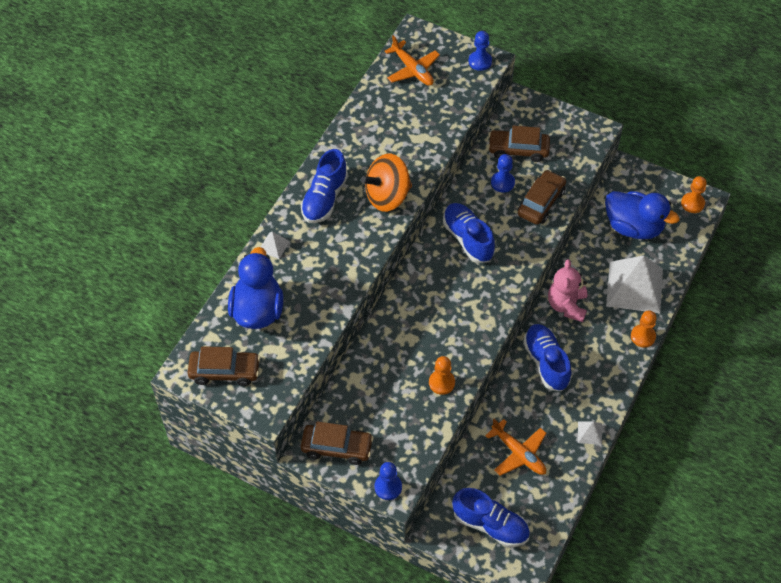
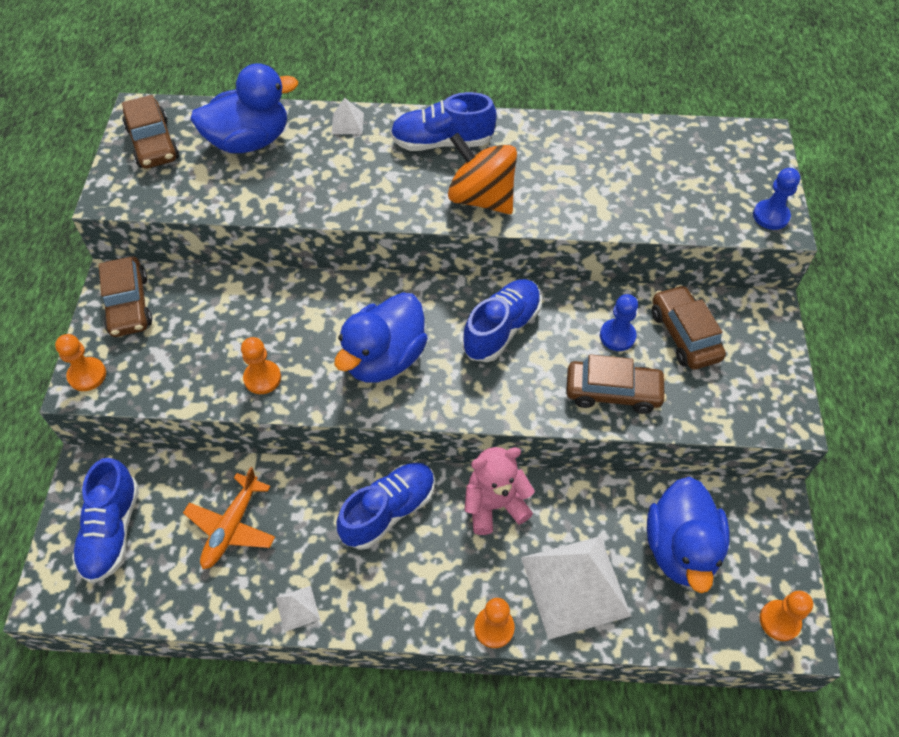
camera: 65 degrees right, 0 degrees up
blue pawn [375,462,402,500] -> orange pawn [55,334,106,391]
orange plane [385,35,440,86] -> none
none -> blue duck [335,292,428,383]

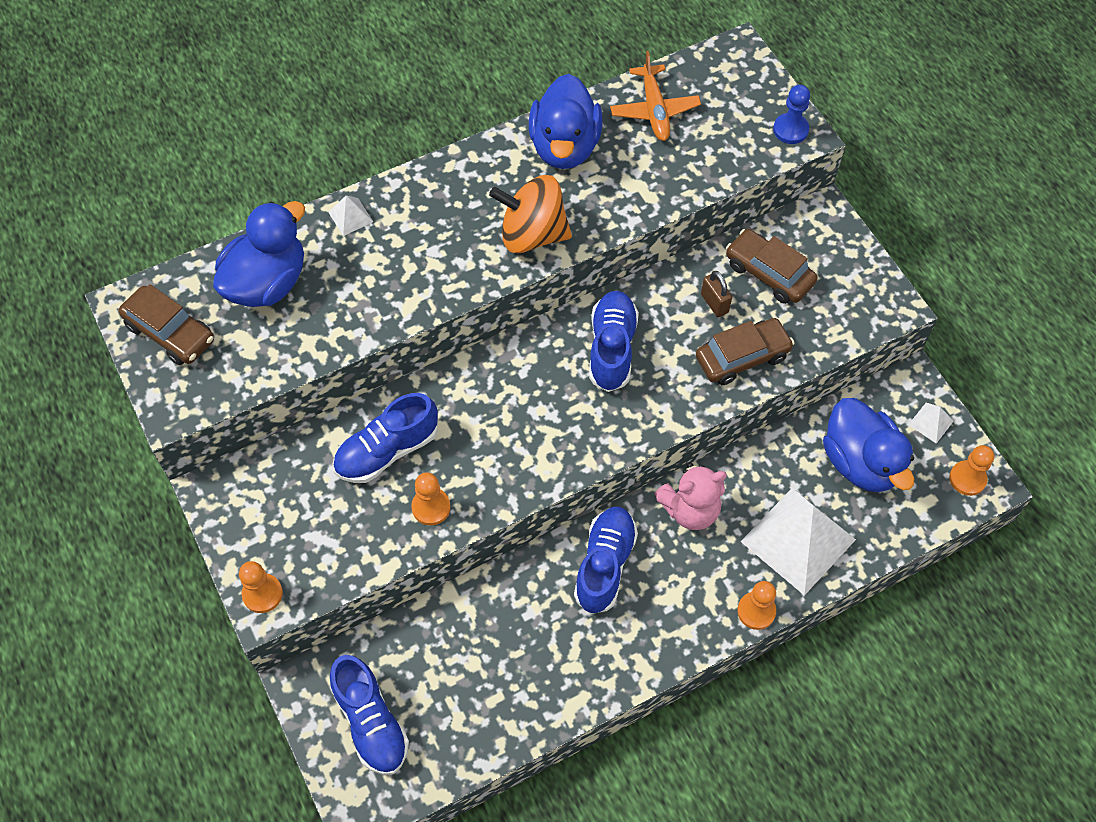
camera: 30 degrees left, 5 degrees up
brown car [99,256,152,337] -> none
orange plane [183,467,275,569] -> orange plane moved to [610,51,701,141]
white pyramid [276,586,320,632] -> white pyramid moved to [908,403,954,444]
blue duck [335,292,428,383] -> blue duck moved to [529,74,603,169]
blue shoe [390,92,497,151] -> blue shoe moved to [333,393,438,483]
pink teddy bear [464,447,535,535] -> pink teddy bear turned 150 degrees counterclockwise [654,463,727,530]
blue pawn [600,294,638,351] -> brown padlock [701,271,732,317]

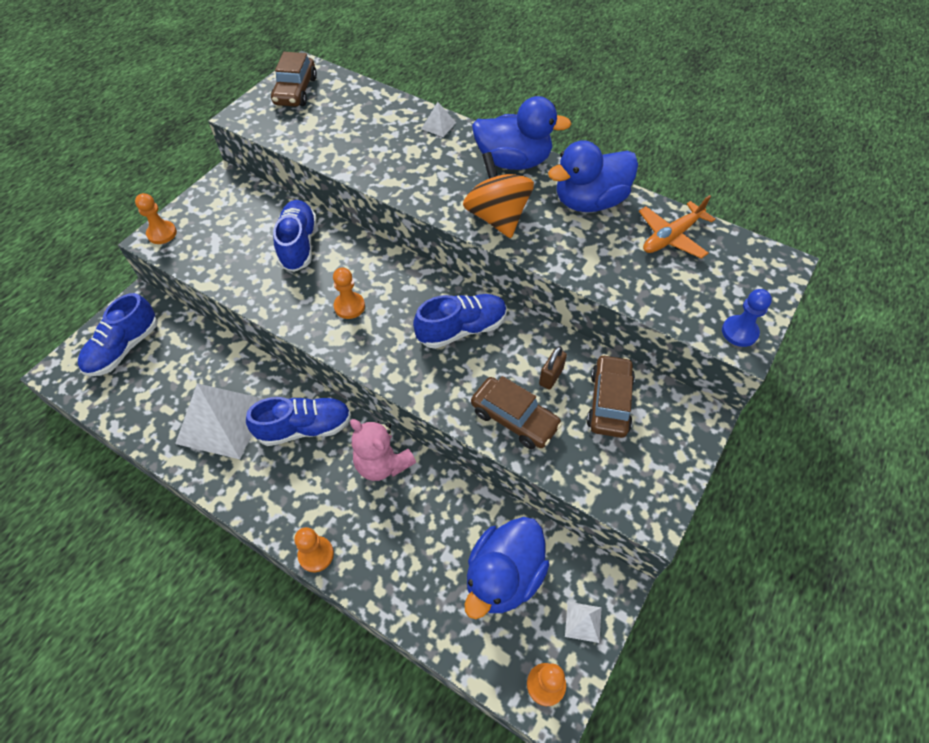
camera: 60 degrees right, 5 degrees down
blue duck [213,201,305,307] -> blue duck moved to [472,96,571,170]
blue shoe [333,393,438,483] -> blue shoe turned 60 degrees clockwise [273,200,317,272]
orange pawn [411,472,451,526] -> orange pawn moved to [333,268,365,319]
white pyramid [740,488,856,596] -> white pyramid moved to [175,383,263,459]

